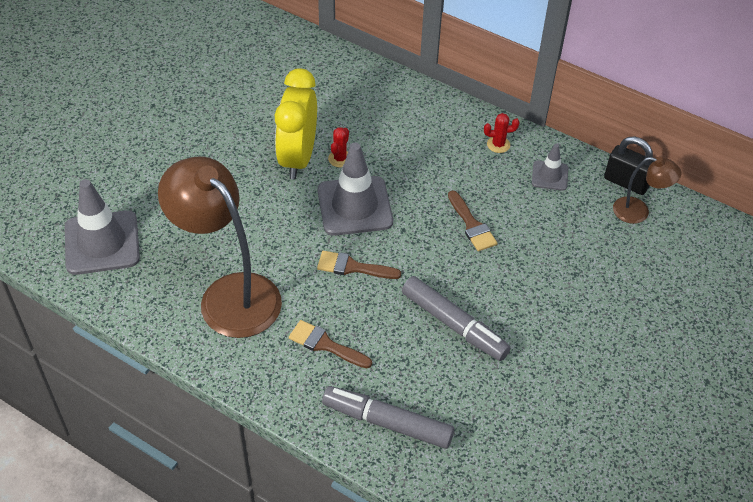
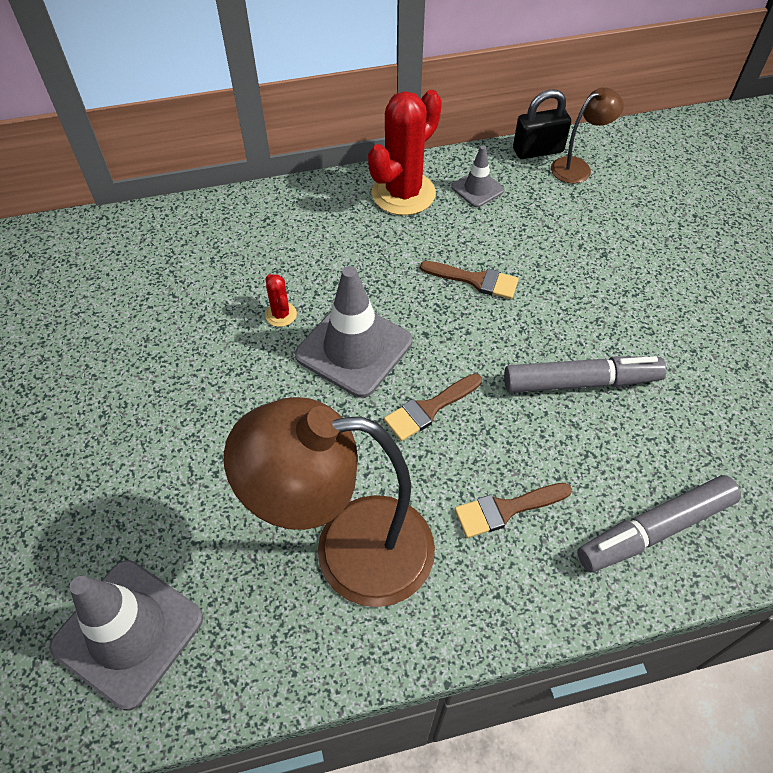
camera: 45 degrees left, 5 degrees up
yellow clock [275,69,317,179] -> none
red cactus [484,113,520,153] -> red cactus [368,90,442,215], size x2.29

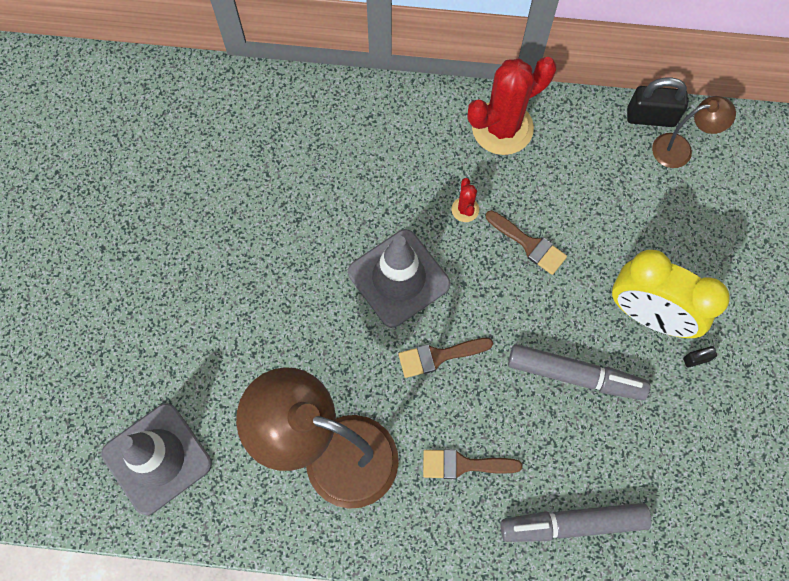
camera: 20 degrees right, 15 degrees up
red cactus [265,274,297,327] -> red cactus moved to [452,178,479,222]
grey traffic cone [451,145,505,207] -> none
none -> yellow clock [612,250,730,338]
none -> black padlock [683,346,717,367]

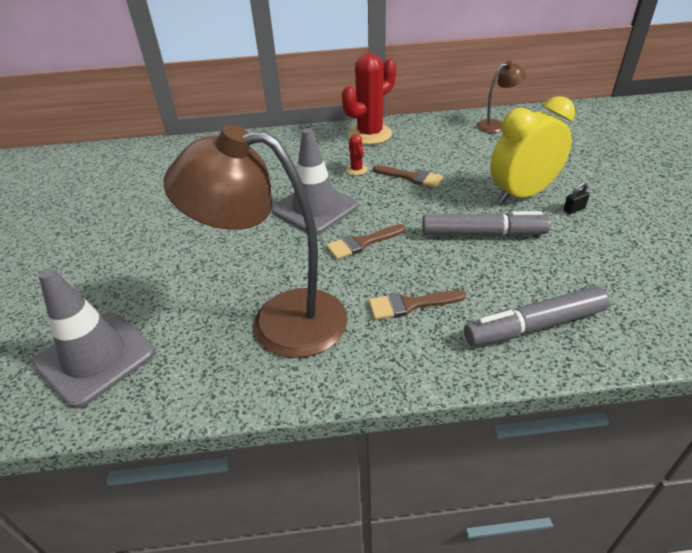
camera: 10 degrees left, 30 degrees down
yellow clock [612,250,730,338] -> yellow clock turned 135 degrees clockwise [490,96,575,204]
black padlock [627,77,688,127] -> none

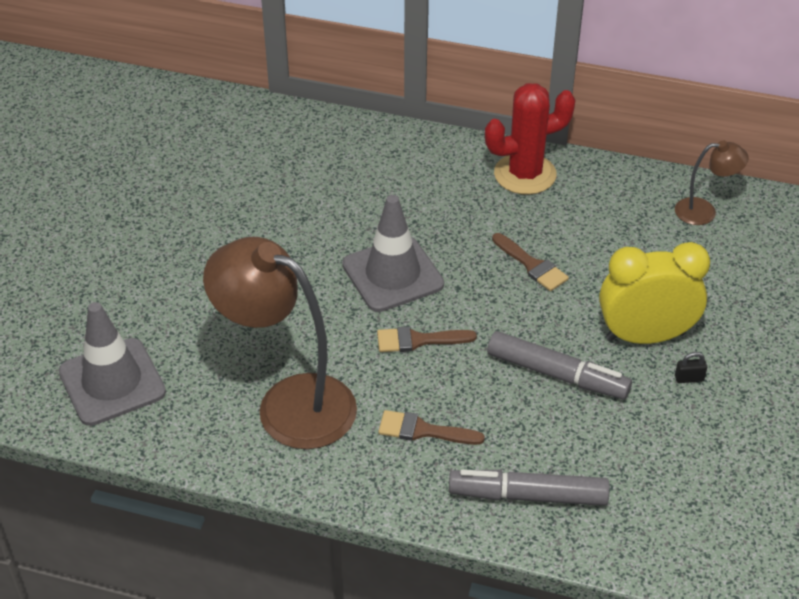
camera: 20 degrees right, 5 degrees up
red cactus [346,134,367,175] -> none

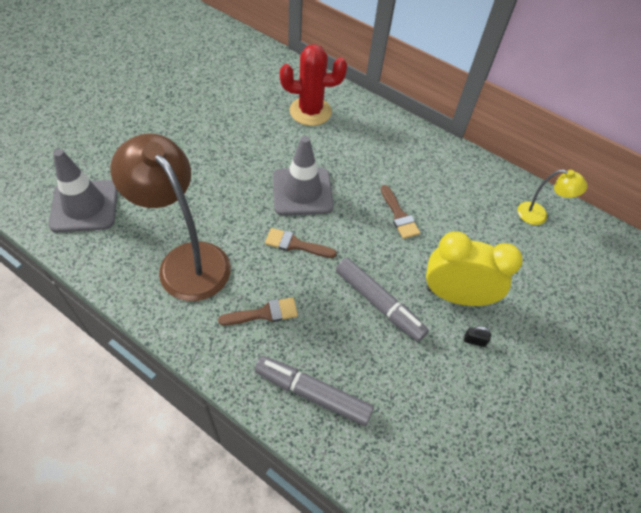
camera: 15 degrees right, 10 degrees up
brown brush [378,410,485,445] -> brown brush turned 135 degrees clockwise [218,297,298,325]
red cactus [485,83,575,195] -> red cactus moved to [280,44,347,126]
brown lamp [675,141,749,225] -> yellow lamp [518,169,587,225]

